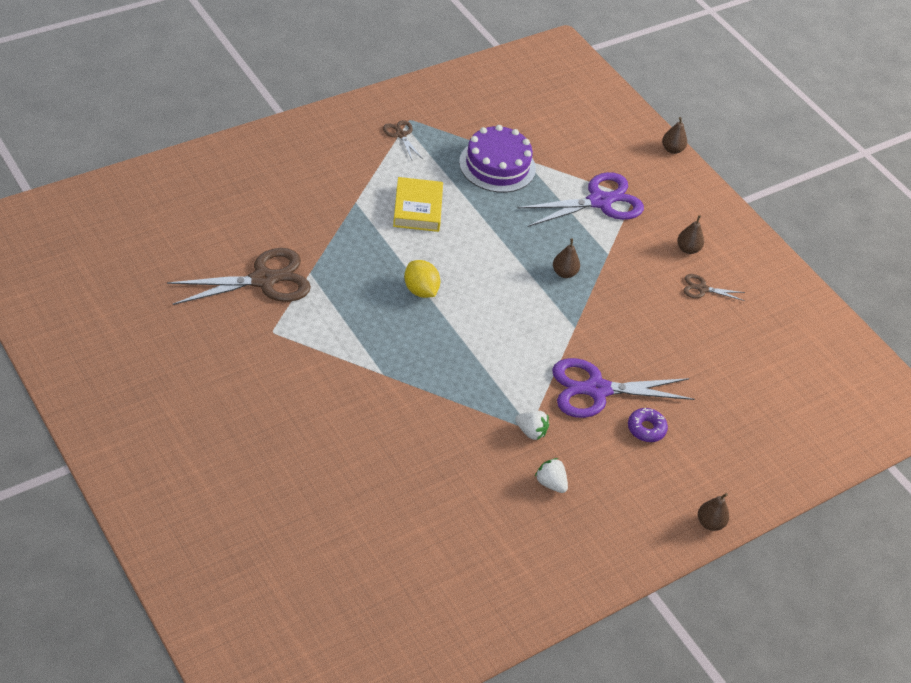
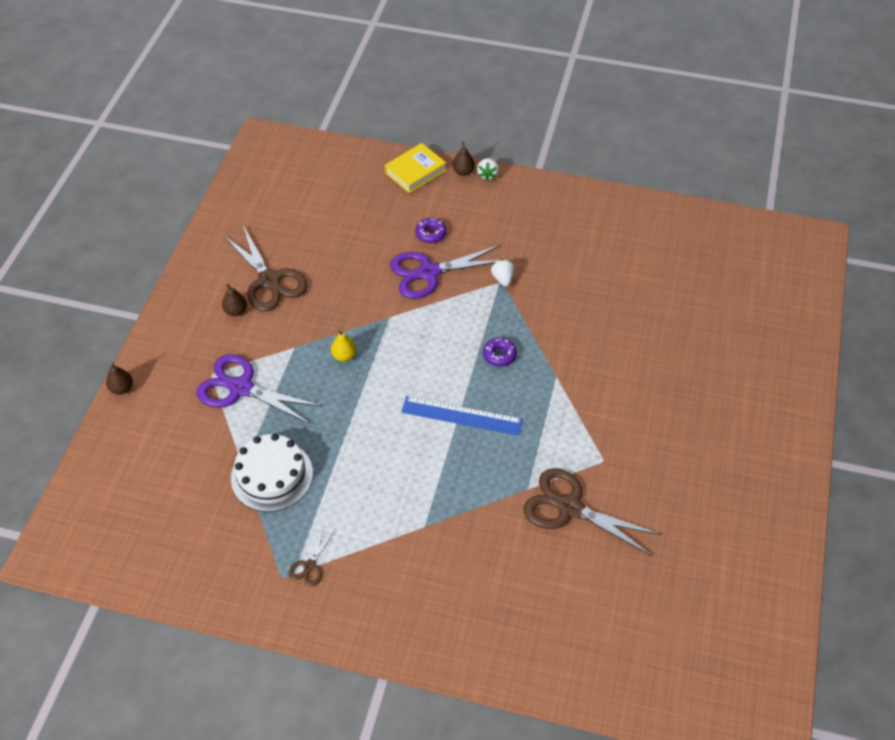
camera: 125 degrees left, 5 degrees up
yellow book [393,177,443,232] -> yellow book moved to [385,143,446,193]
yellow lemon [404,260,440,298] -> blue ruler [401,396,523,436]
purple cake [459,125,536,193] -> white cake [231,433,313,512]
white strawberry [535,458,568,493] -> white strawberry moved to [477,158,499,181]
purple scissors [552,358,695,418] -> purple scissors turned 120 degrees clockwise [390,245,501,299]
brown pear [553,238,580,278] -> yellow pear [331,330,357,362]
brown scissors [684,274,745,301] -> brown scissors [223,226,308,312], size x2.12
none -> purple donut [483,337,517,367]

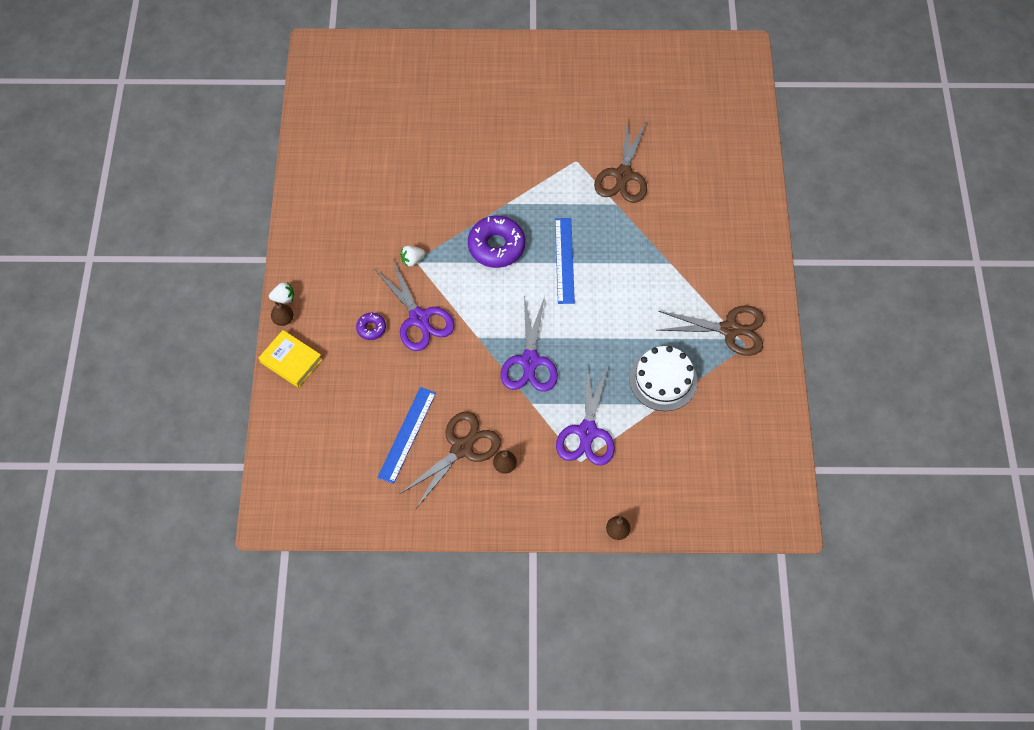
camera: 105 degrees left, 10 degrees up
brown scissors [289,528,334,586] -> brown scissors [657,305,764,356], size x2.12
yellow pear [331,330,357,362] -> purple scissors [501,296,558,392]
purple donut [483,337,517,367] -> purple donut [468,216,525,268], size x2.00
none -> blue ruler [377,387,436,484]

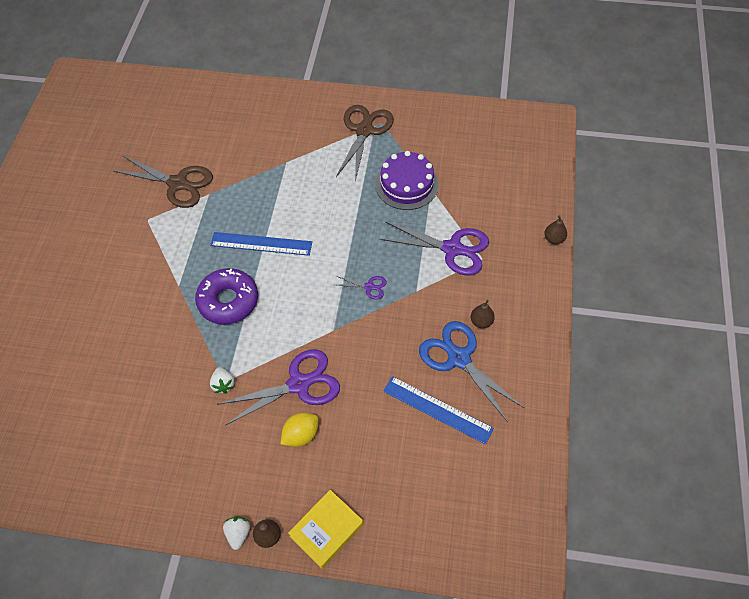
camera: 80 degrees left, 5 degrees down
purple donut [356,313,386,340] -> yellow lemon [281,413,318,447]
brown scissors [400,411,501,509] -> blue scissors [419,321,525,422]
purple scissors [501,296,558,392] -> purple scissors [336,276,387,300], size x0.47
white cake [630,346,697,411] -> purple cake [375,151,439,210]

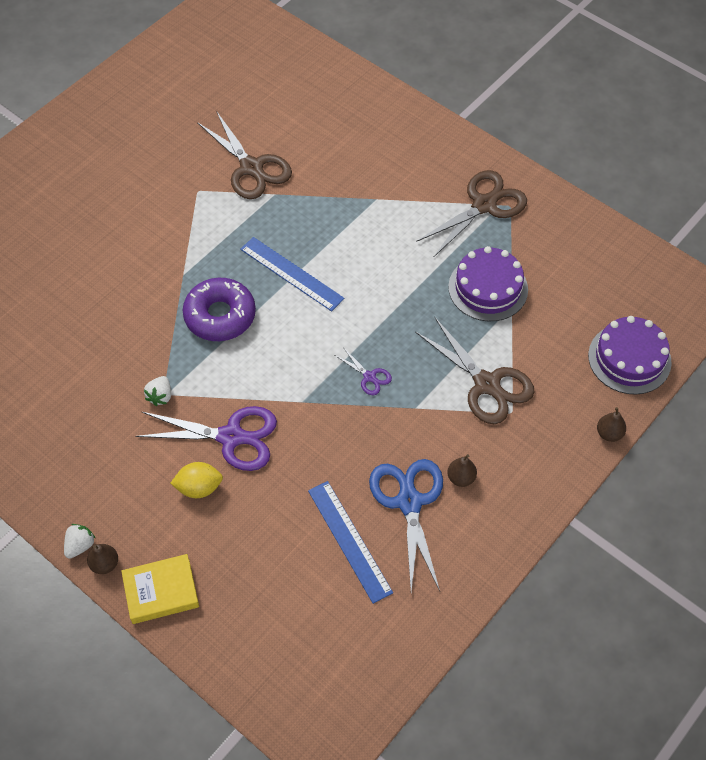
camera: 30 degrees right, 0 degrees up
purple scissors [379,222,489,276] -> brown scissors [415,316,535,424]
none -> purple cake [588,316,672,395]

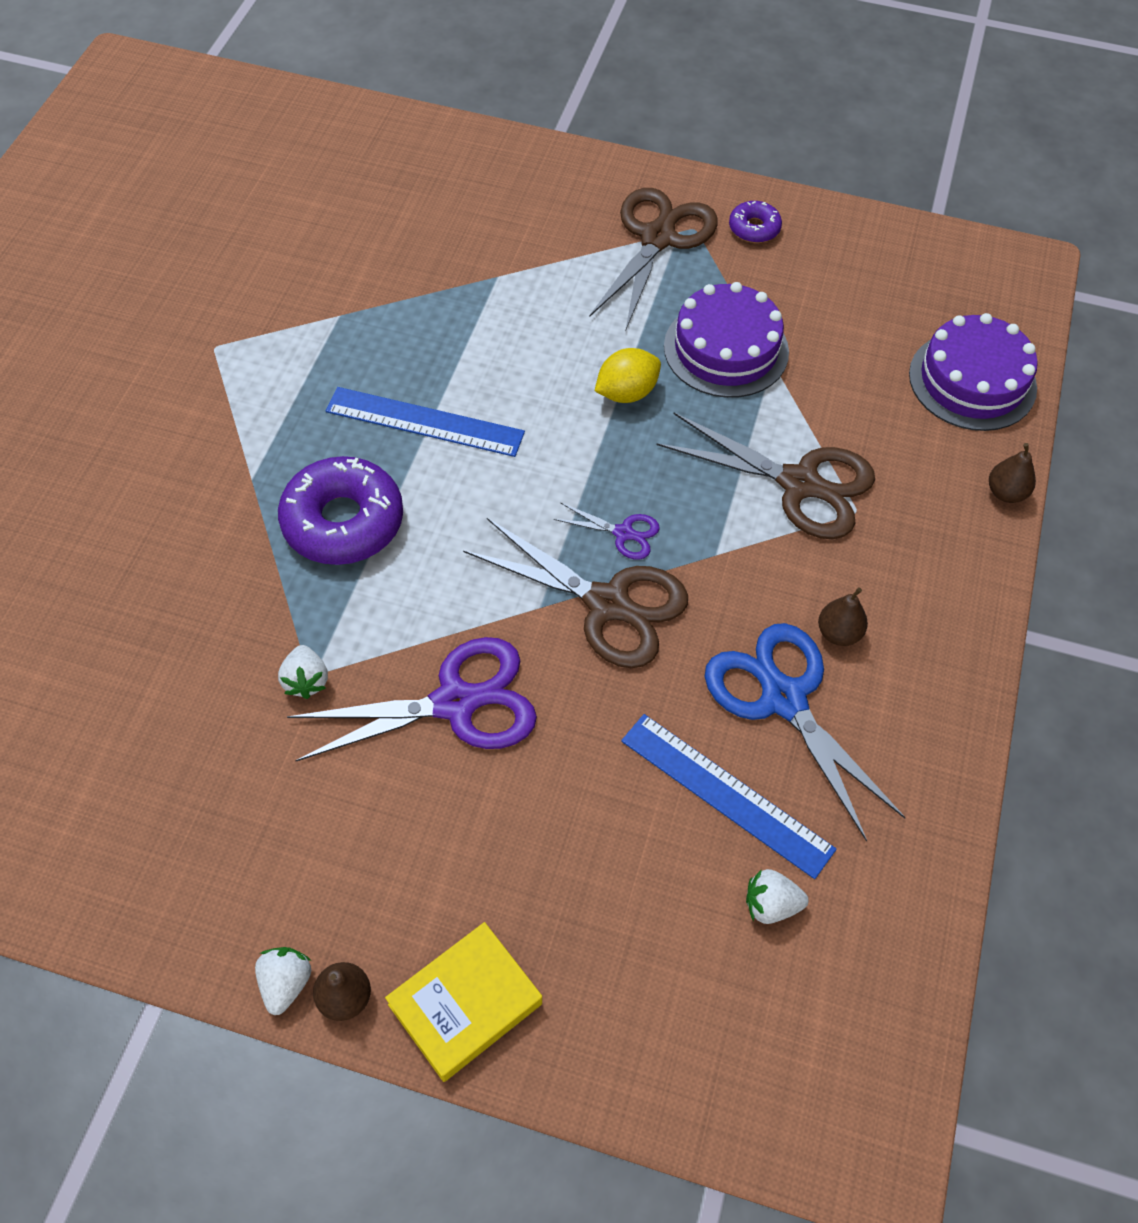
camera: 25 degrees left, 0 degrees up
yellow lemon [170,462,223,498] -> yellow lemon moved to [595,348,661,403]
brown scissors [197,111,292,199] -> brown scissors moved to [463,518,688,668]
none -> purple donut [729,201,782,243]
none -> white strawberry [746,869,809,924]

